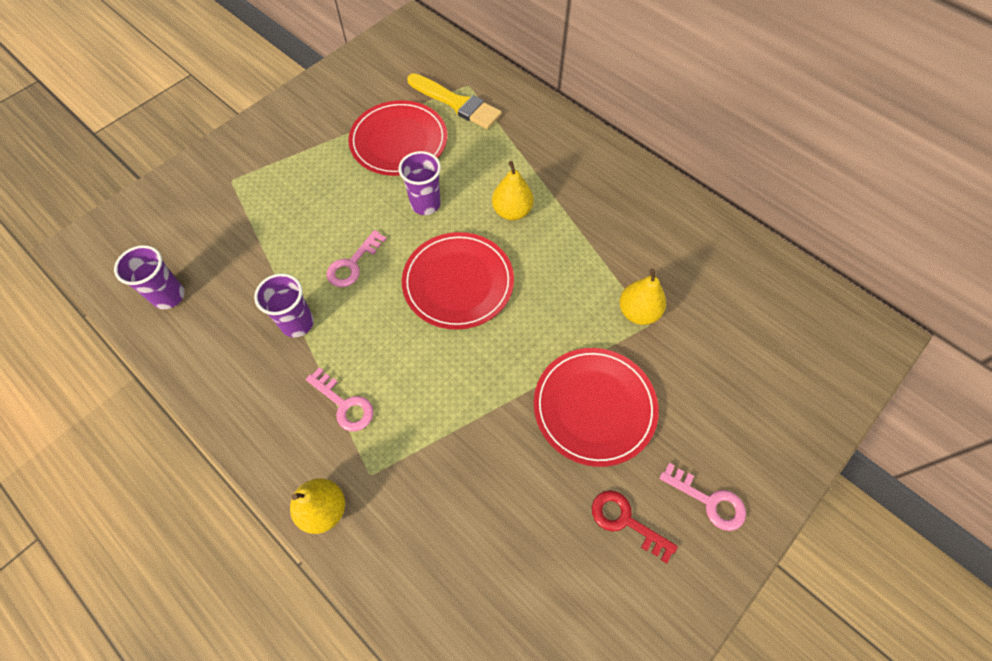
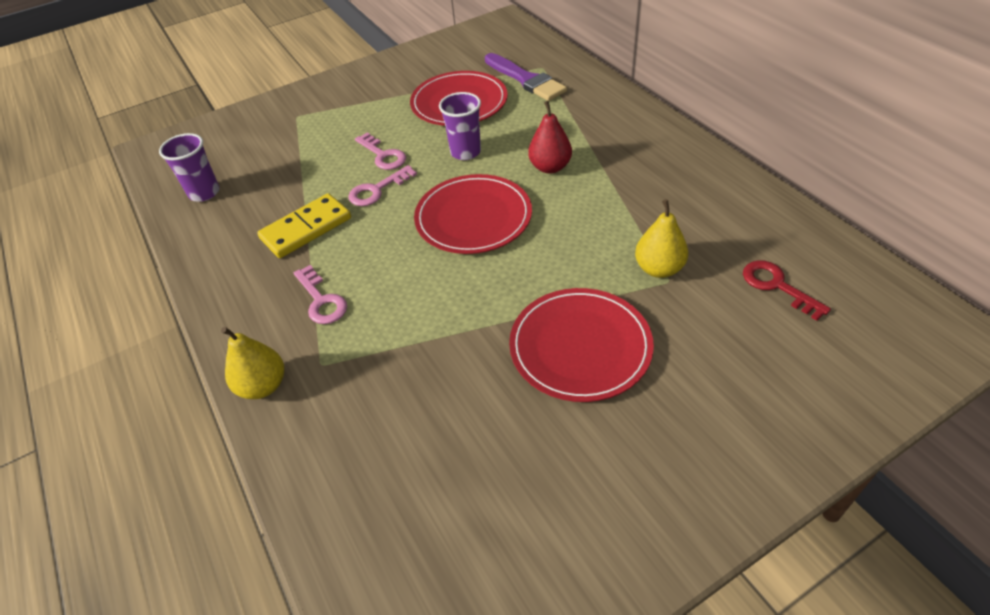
camera: 20 degrees right, 15 degrees down
purple cup [254,273,314,337] -> yellow domino [257,193,351,258]
yellow brush [407,73,502,129] -> purple brush [485,53,567,101]
yellow pear [492,161,534,221] -> red pear [528,101,572,174]
red key [592,490,678,564] -> red key moved to [743,260,831,321]
pink key [659,463,746,531] -> pink key moved to [355,132,406,170]

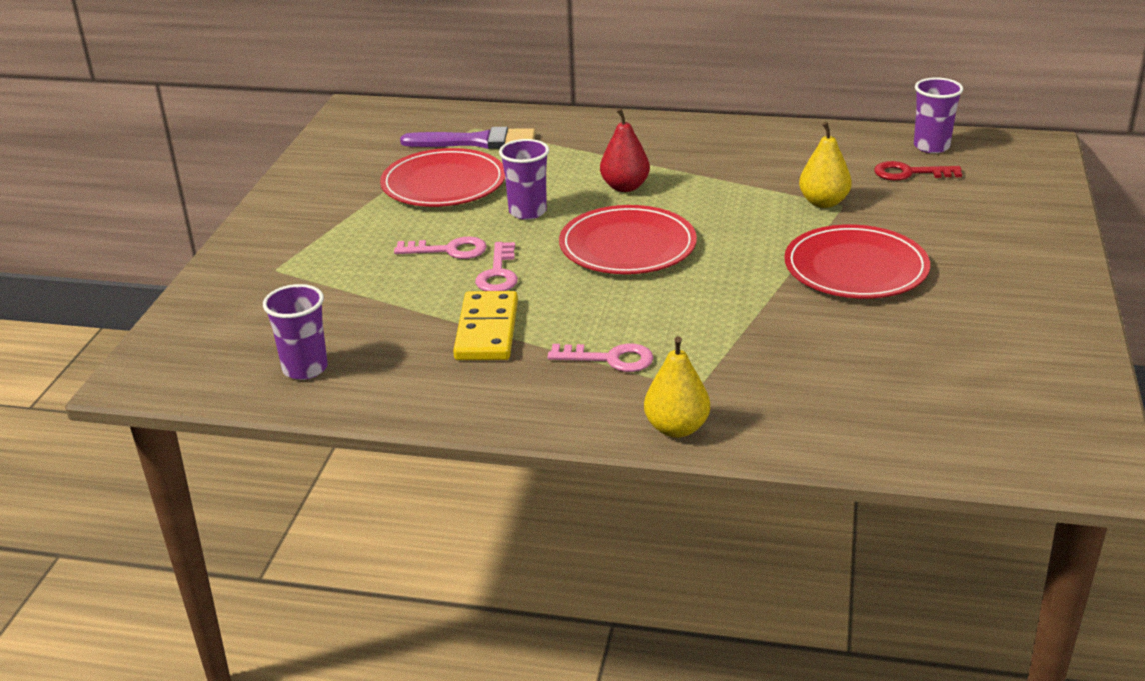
camera: 50 degrees left, 15 degrees down
none -> purple cup [914,77,963,153]

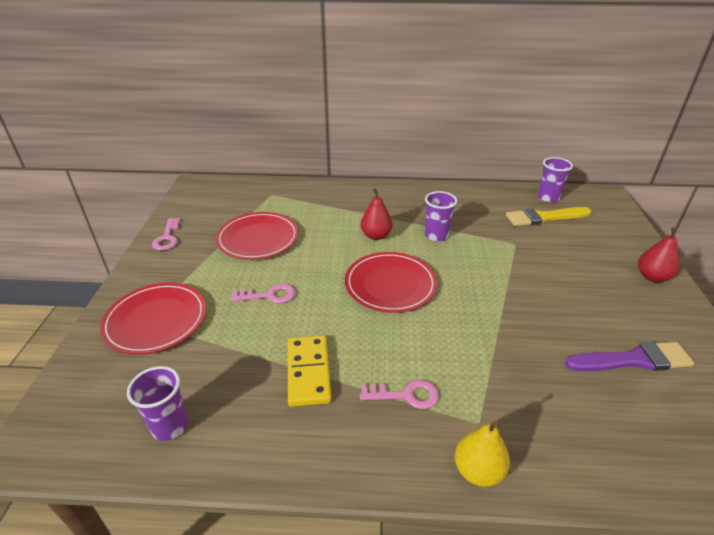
camera: 10 degrees left, 5 degrees up
purple brush [400,127,535,149] -> purple brush moved to [565,342,694,371]
pink key [475,242,518,291] -> pink key moved to [152,218,180,250]
purple cup [499,139,549,220] -> purple cup moved to [425,191,457,242]
red plate [784,224,930,298] -> red plate moved to [100,283,206,355]
yellow pear [799,122,852,208] -> none
red key [874,161,962,181] -> yellow brush [506,207,592,226]
none -> red pear [638,227,679,282]

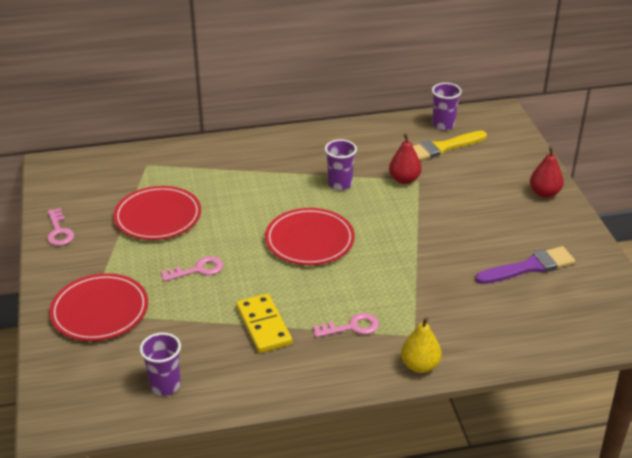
camera: 15 degrees left, 0 degrees up
red pear [360,188,392,240] -> red pear moved to [389,133,422,184]

